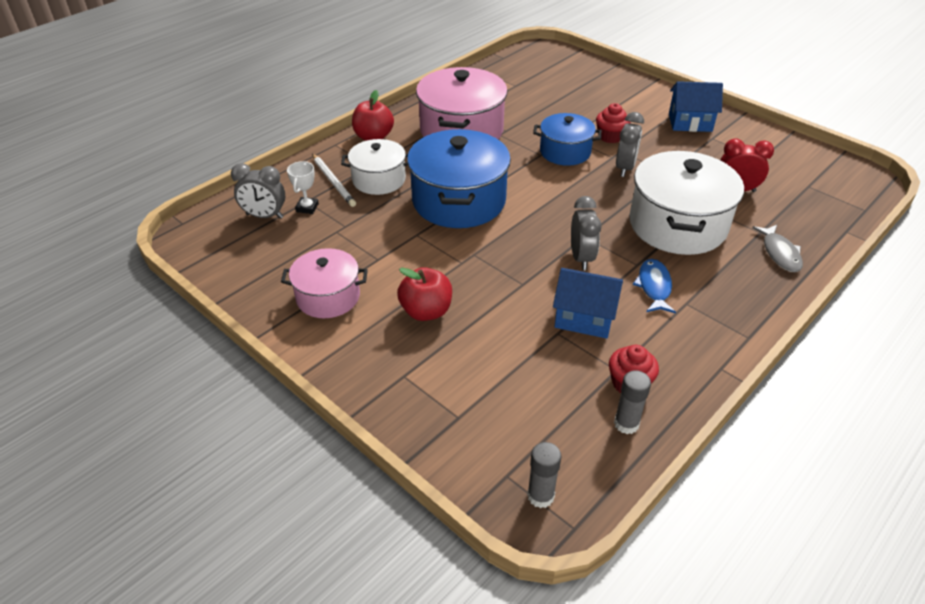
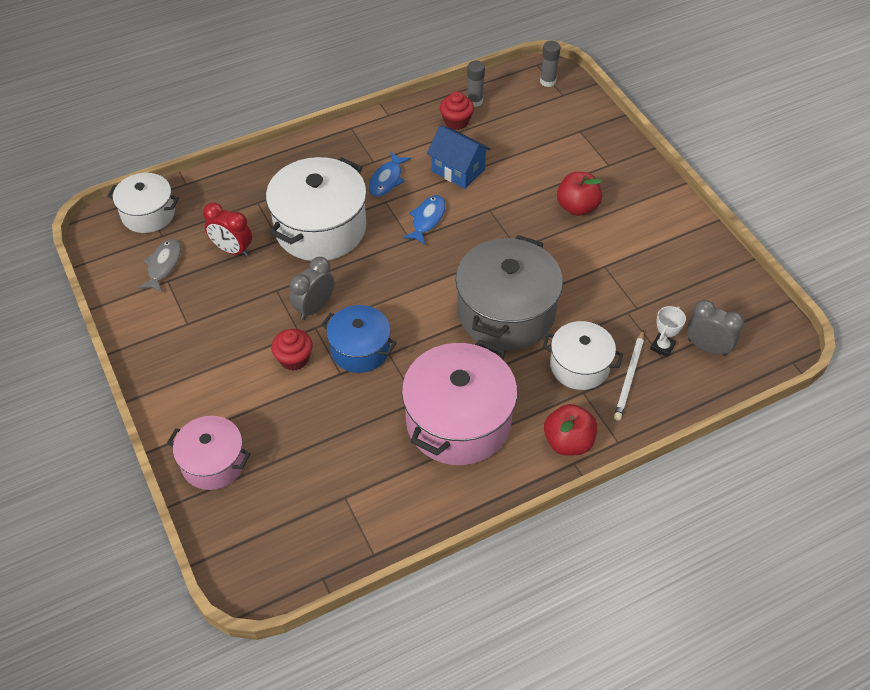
camera: 160 degrees left, 10 degrees up
pink pot [281,248,368,318] -> pink pot moved to [167,416,251,490]
white pencil [312,154,356,207] -> white pencil turned 150 degrees counterclockwise [614,329,644,421]
blue pot [407,129,511,228] -> grey pot [456,235,563,350]
grey clock [571,196,602,270] -> blue fish [403,195,446,245]
blue house [669,81,723,132] -> none
grey fish [752,225,803,272] -> grey fish moved to [138,239,181,293]
none -> white pot [107,173,179,233]

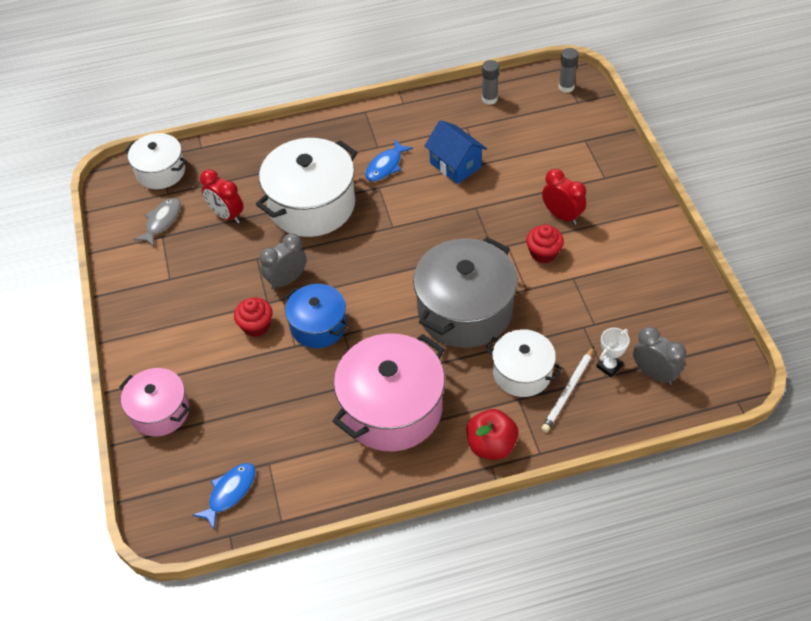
camera: 15 degrees right, 0 degrees up
blue fish [403,195,446,245] -> blue fish moved to [193,463,256,529]
red cupcake [440,91,474,130] -> red cupcake moved to [526,225,564,263]
red apple [557,172,602,216] -> red clock [542,169,586,225]

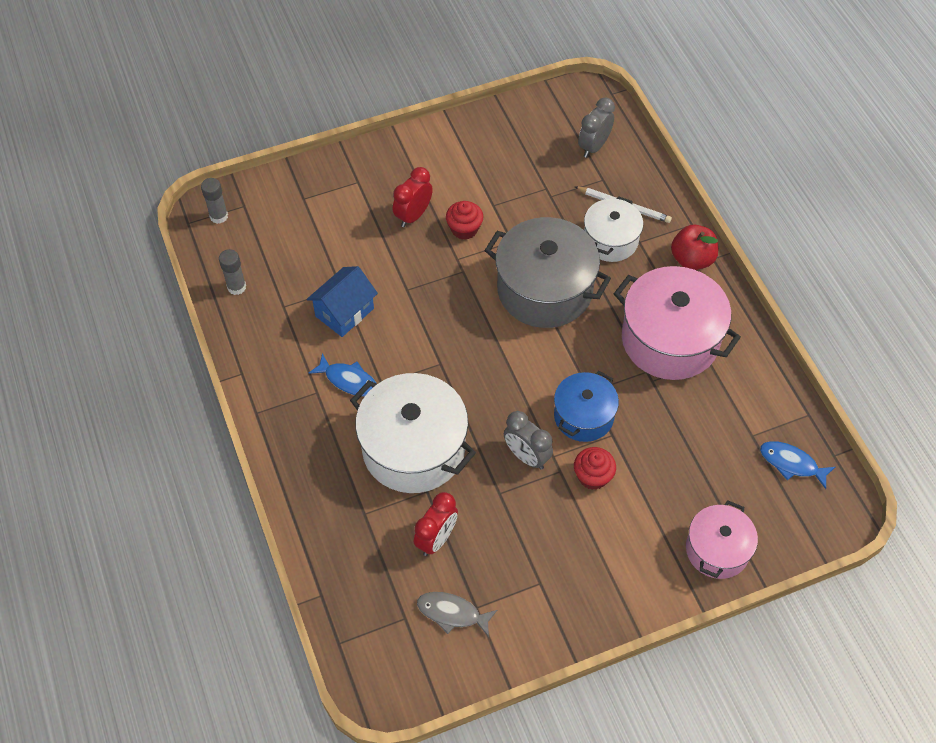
camera: 100 degrees left, 5 degrees up
white pot [125,133,187,189] -> none
white trophy [596,328,629,377] -> none

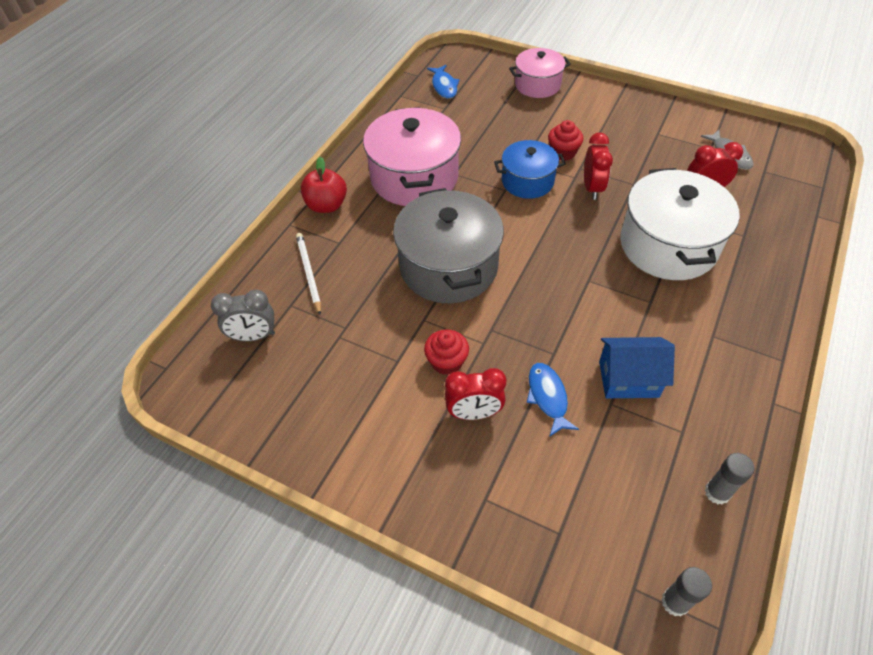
camera: 130 degrees left, 5 degrees down
blue fish [309,353,377,396] -> blue fish moved to [527,363,579,437]
grey clock [504,411,553,470] -> red clock [584,133,613,200]
white pot [584,196,643,262] -> none

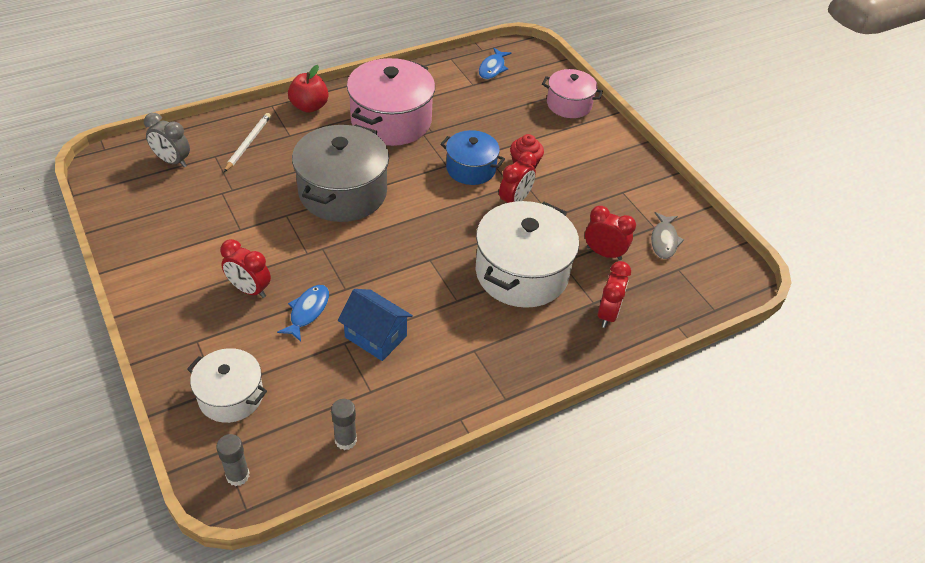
camera: 30 degrees right, 5 degrees down
red cupcake [424,329,469,375] -> none
none -> white pot [187,348,267,423]
none -> red clock [597,261,631,328]

